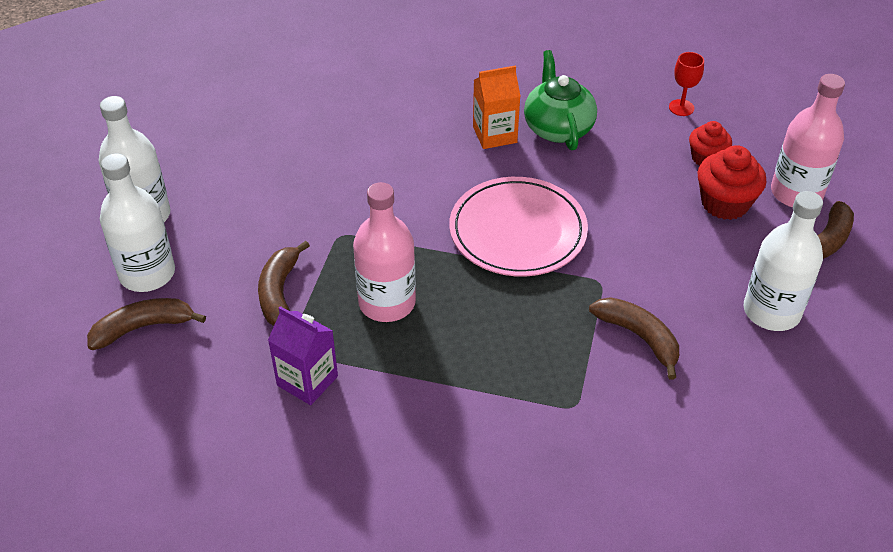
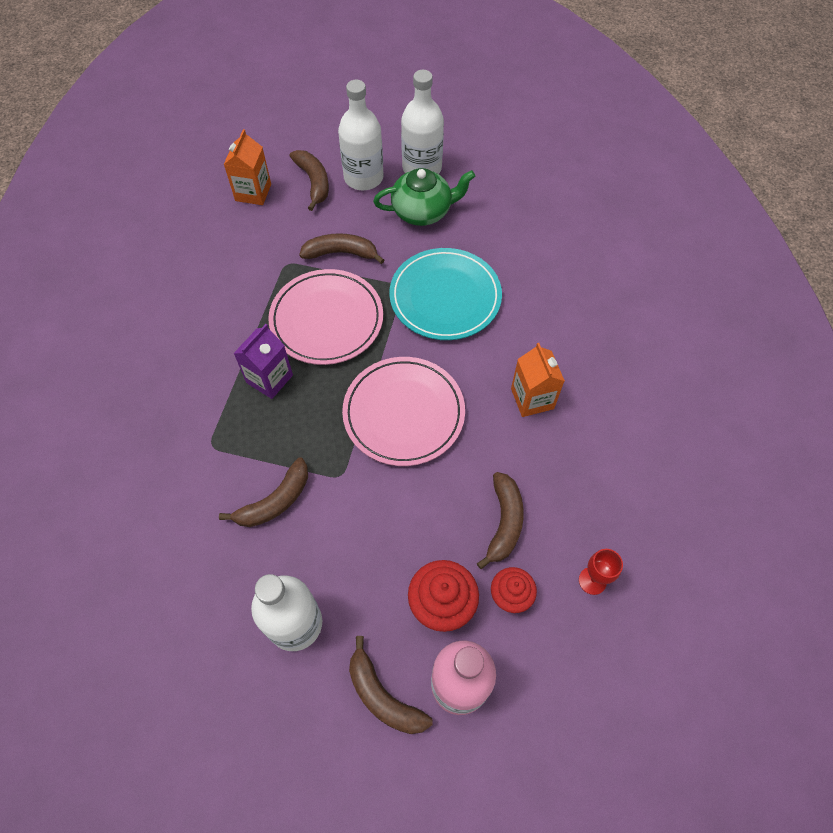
camera: 90 degrees right, 15 degrees up
purple carton [268,306,338,405] -> purple carton moved to [233,324,293,399]
pink bottle [353,182,416,322] -> pink plate [268,269,383,365]
green teapot [524,50,597,150] -> green teapot moved to [373,168,475,226]
none -> orange carton [223,129,271,205]
none -> turquoise plate [389,248,502,340]
none -> brown banana [477,472,524,569]

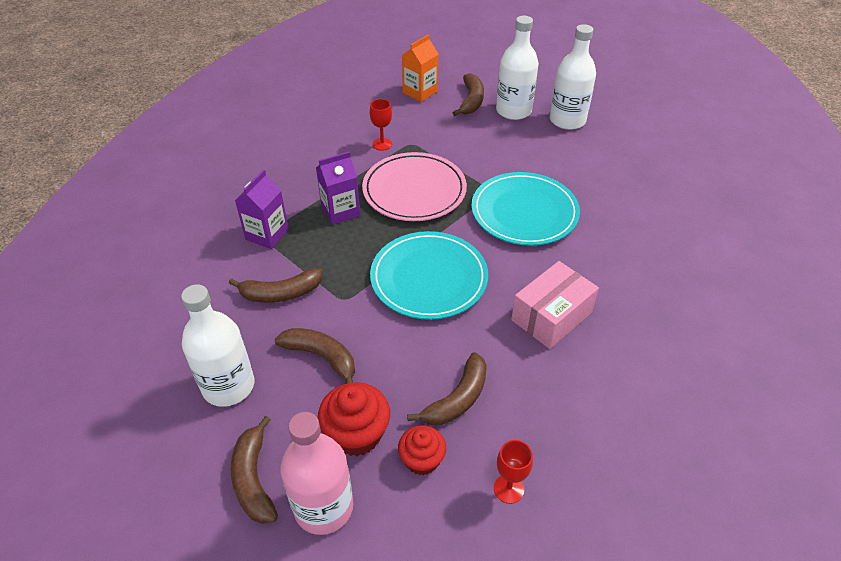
camera: 30 degrees right, 15 degrees down
brown banana [299,233,384,264] -> brown banana moved to [274,328,355,384]
pink plate [342,357,465,466] -> turquoise plate [370,231,488,320]
green teapot [373,168,475,226] -> none
orange carton [511,343,565,417] -> pink box [511,261,599,349]
none -> purple carton [235,170,289,249]
none -> red goblet [370,99,392,151]

